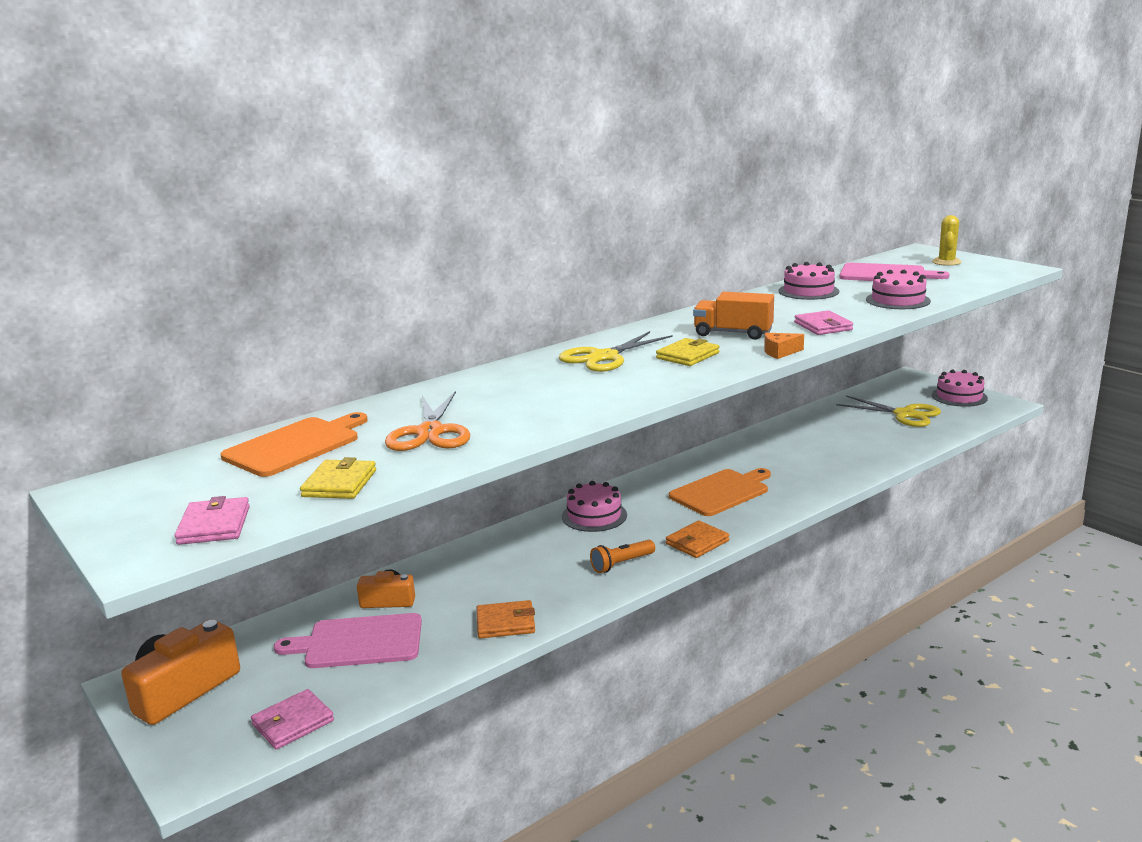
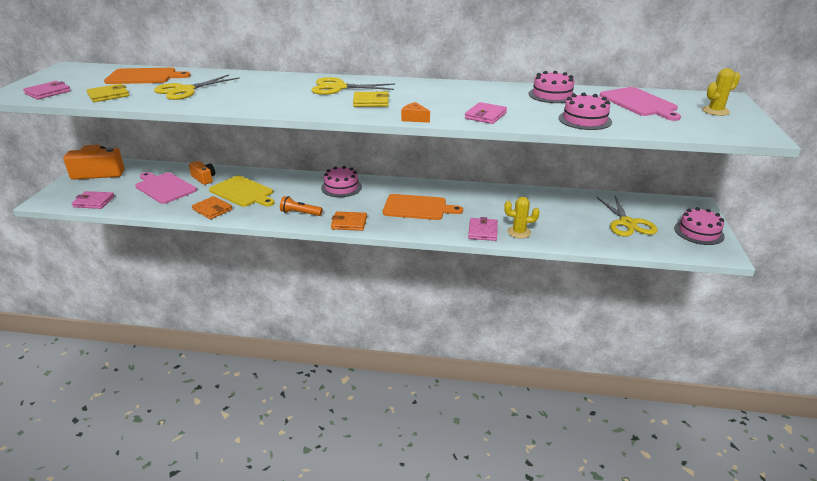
camera: 45 degrees right, 10 degrees up
orange scissors [385,391,470,451] -> yellow scissors [154,75,240,100]
orange truck [693,292,774,340] -> none
none -> yellow cutting board [209,176,274,207]
none -> pink wallet [468,217,498,241]
none -> yellow cactus [504,197,540,238]

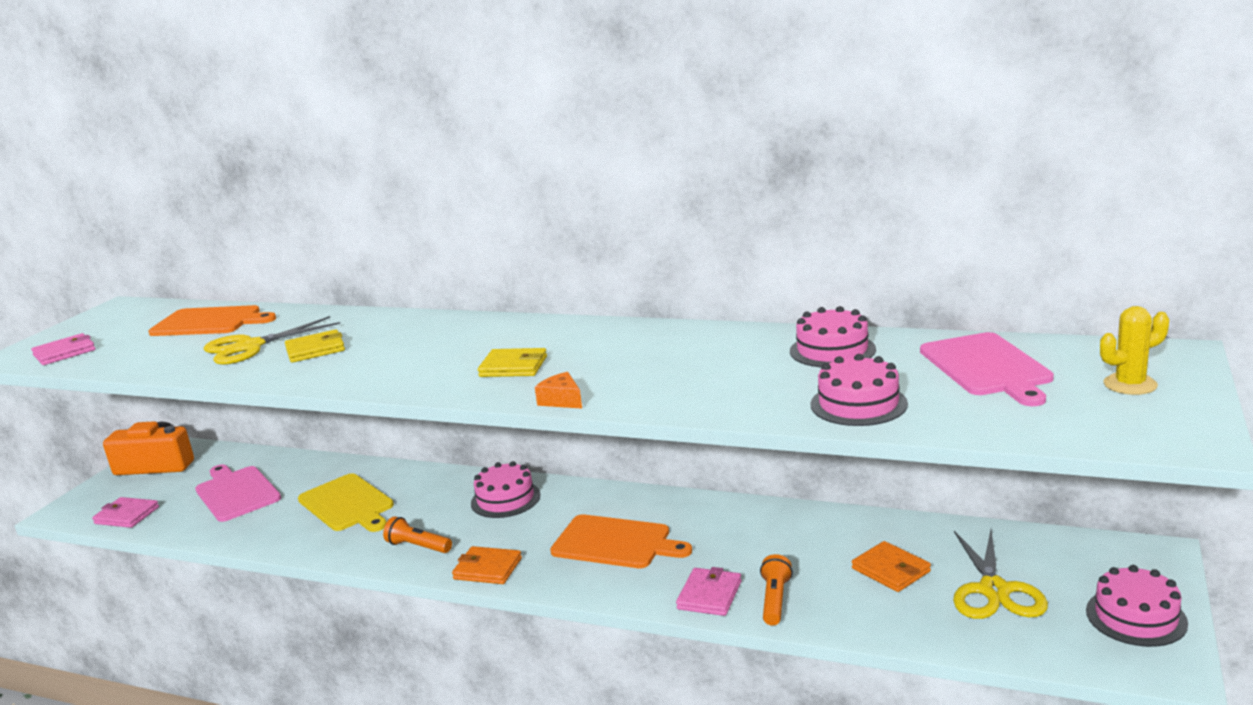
camera: 15 degrees right, 10 degrees down
yellow wallet [86,84,129,102] -> yellow wallet moved to [285,329,345,363]
orange camera [189,161,215,185] -> none
orange wallet [192,196,232,219] -> orange wallet moved to [852,541,931,592]
yellow scissors [311,77,395,95] -> none
pink wallet [465,102,507,124] -> none
yellow cactus [504,197,540,238] -> orange flashlight [760,554,793,626]

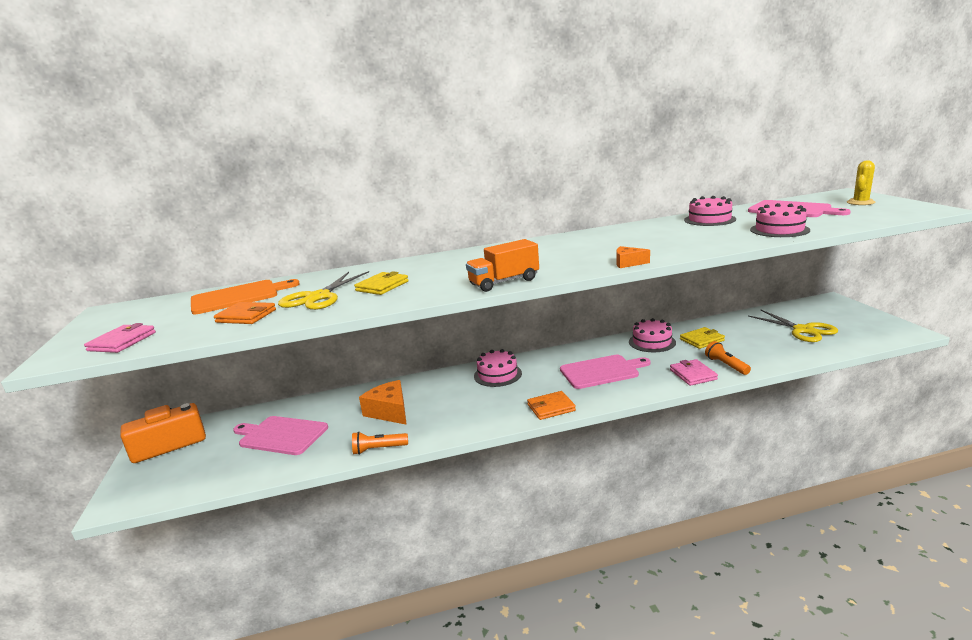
camera: 35 degrees left, 0 degrees up
pink wallet [92,497,159,528] -> none
yellow cutting board [298,473,394,532] -> orange cheese [359,380,407,425]
orange flashlight [383,516,452,553] -> orange flashlight moved to [352,432,408,455]
yellow wallet [478,348,547,377] -> yellow wallet moved to [680,327,725,349]
orange cutting board [550,514,692,568] -> pink cutting board [560,355,651,389]
orange wallet [852,541,931,592] -> orange wallet moved to [214,302,276,324]
pink cake [1086,565,1188,647] -> pink cake moved to [629,318,676,352]
none -> orange truck [466,239,539,292]

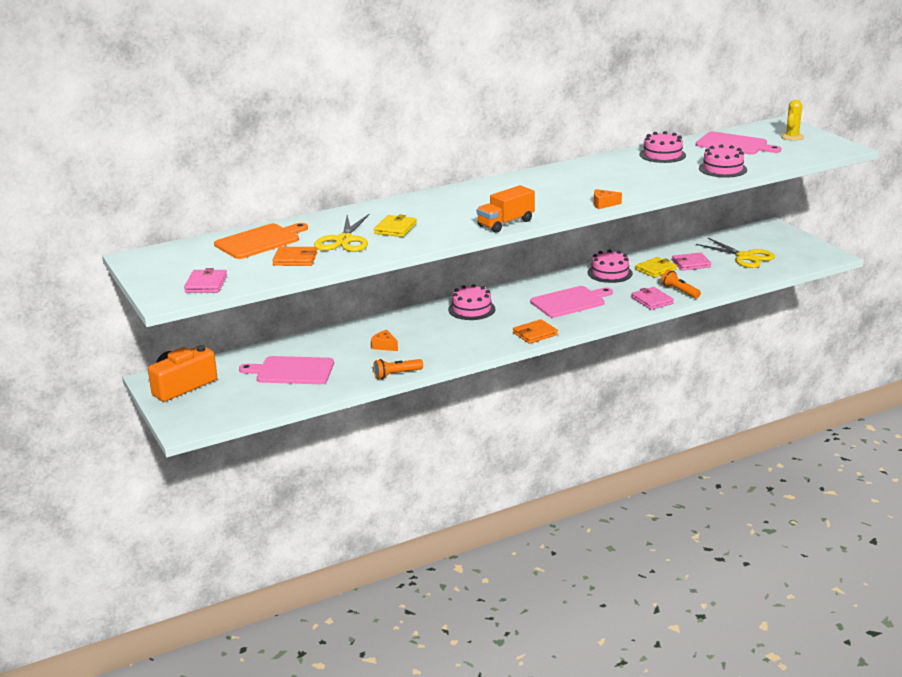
camera: 15 degrees left, 5 degrees up
orange cheese [359,380,407,425] -> orange cheese [371,330,398,351], size x0.55
none -> pink wallet [672,253,711,271]

